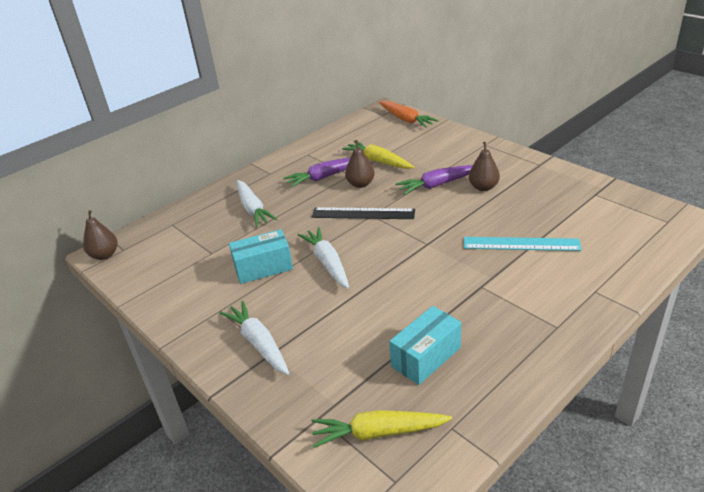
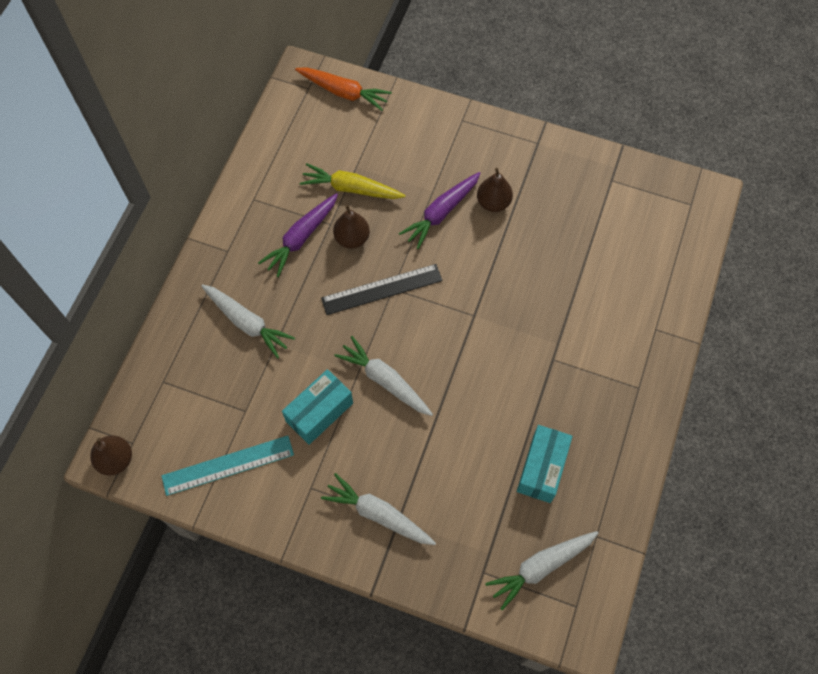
camera: 30 degrees left, 30 degrees up
yellow carrot [311,410,452,448] -> white carrot [485,531,598,610]
turquoise ruler [464,237,582,251] -> turquoise ruler moved to [161,436,294,496]

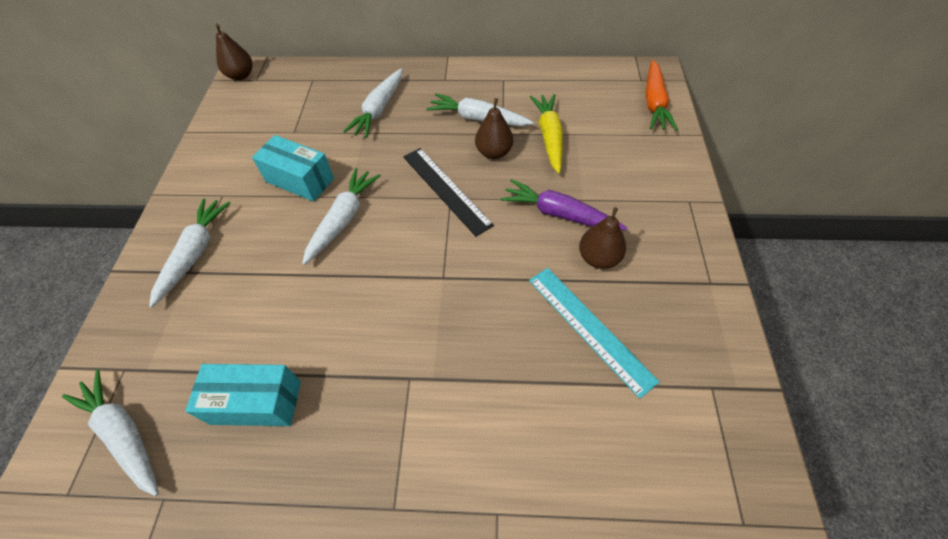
camera: 75 degrees right, 10 degrees down
turquoise ruler [161,436,294,496] -> turquoise ruler moved to [529,268,660,399]
purple carrot [258,193,338,277] -> white carrot [426,93,534,126]

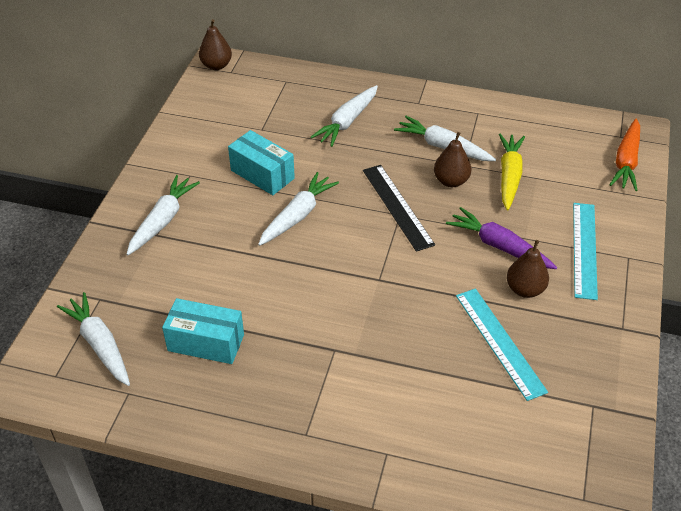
camera: 10 degrees right, 10 degrees down
none -> turquoise ruler [573,203,598,300]

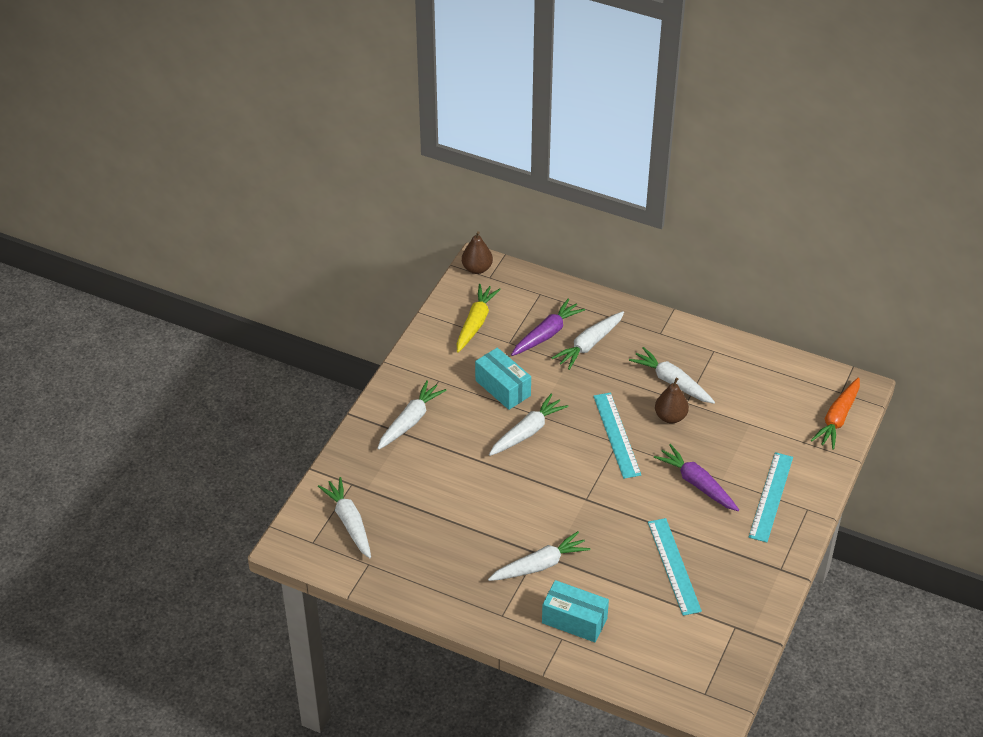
camera: 10 degrees right, 0 degrees up
turquoise box [162,298,244,364] -> turquoise box moved to [542,580,609,642]
black ruler [363,165,435,252] -> turquoise ruler [593,393,641,479]
yellow carrot [499,134,525,210] -> yellow carrot moved to [457,284,501,353]
brown pear [507,240,549,298] -> none
none -> white carrot [488,531,591,581]
none -> purple carrot [511,298,585,356]

